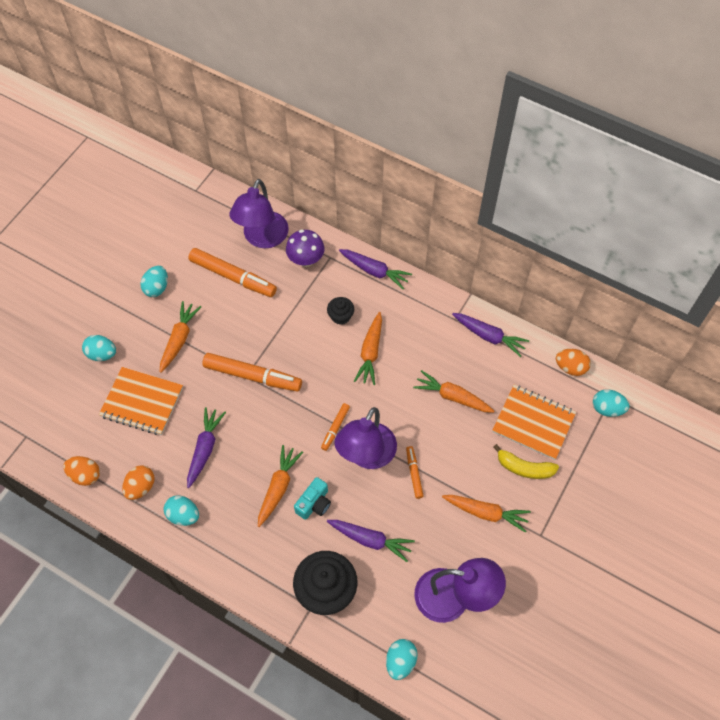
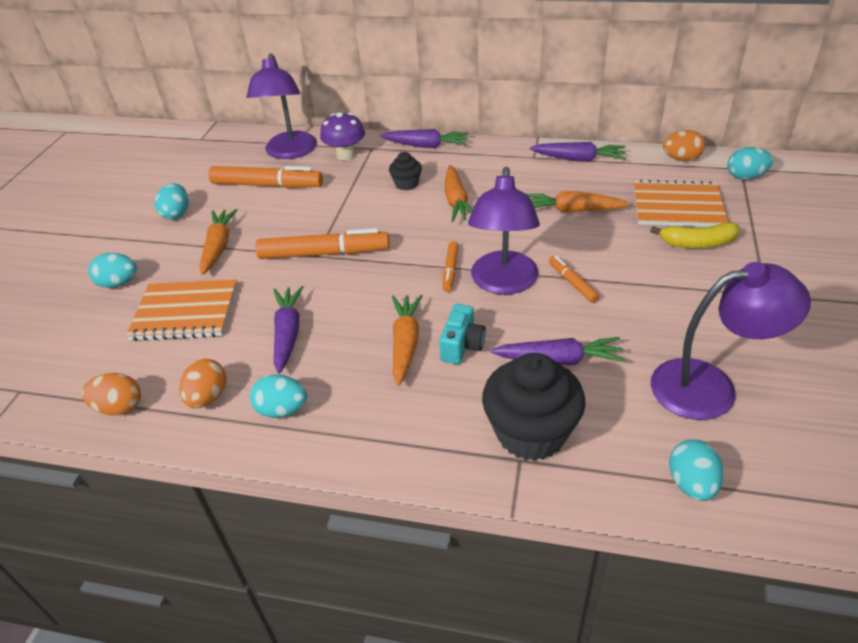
camera: 15 degrees left, 20 degrees down
orange carrot [442,495,531,533] -> none

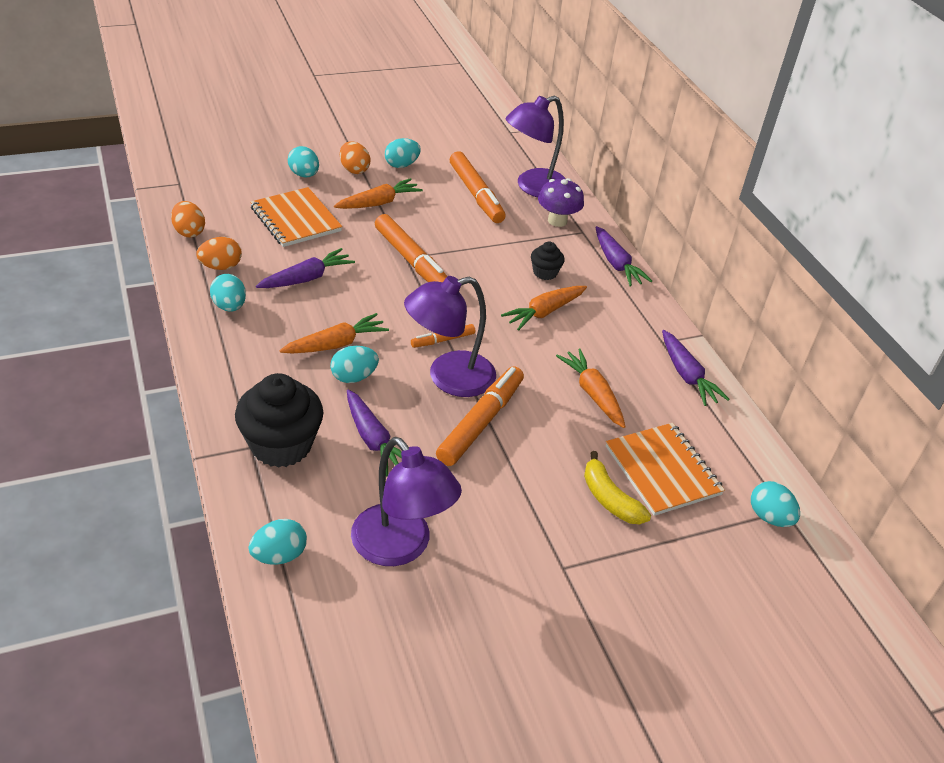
camera: 50 degrees right, 0 degrees up
turquoise camera [439,304,486,364] -> turquoise egg [330,346,379,383]
orange marker [549,256,599,303] -> orange marker [436,366,524,466], size x1.97
orange egg [663,130,705,161] -> orange egg moved to [340,141,370,174]

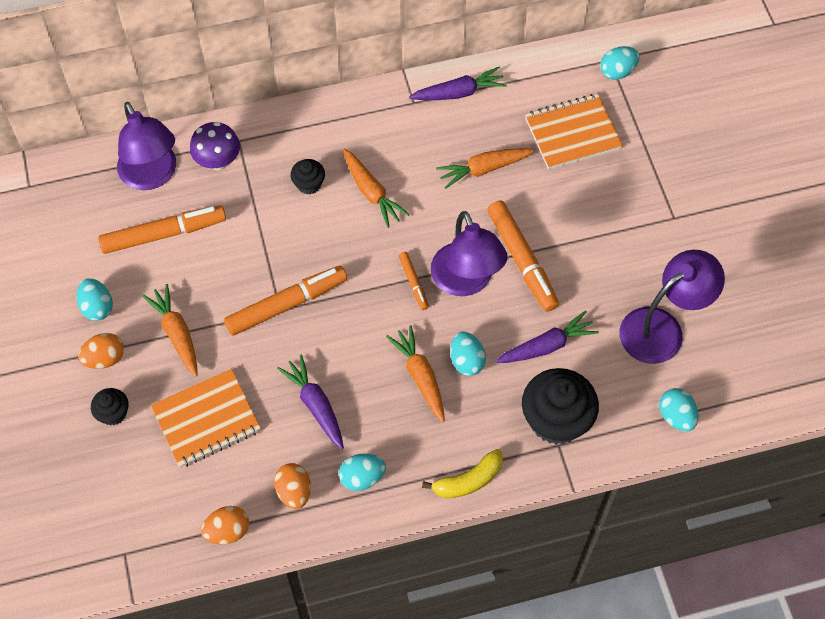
camera: 80 degrees left, 20 degrees up
turquoise egg [288,146,319,178] -> black cupcake [91,388,129,425]
orange marker [436,366,524,466] -> orange marker turned 150 degrees counterclockwise [487,201,559,312]
yellow banana [584,451,651,524] -> yellow banana moved to [422,449,503,498]
purple carrot [596,226,652,286] -> none

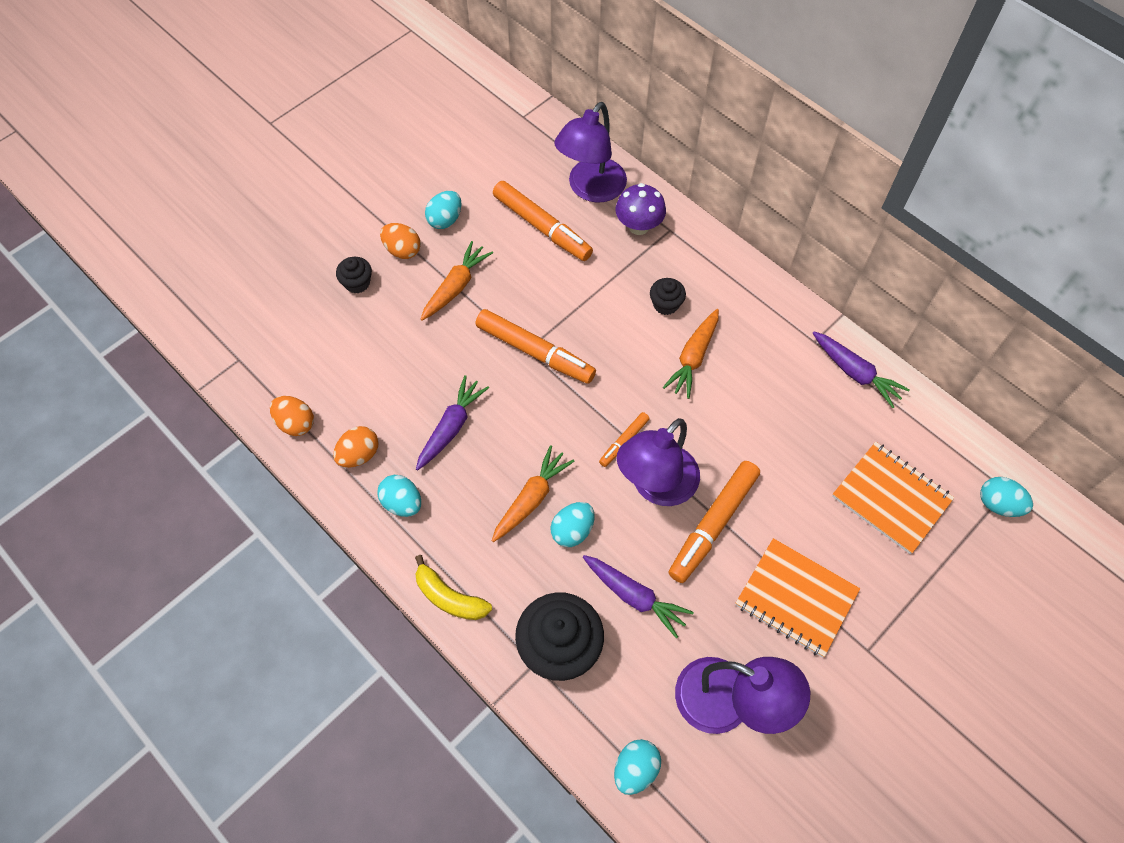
camera: 60 degrees right, 0 degrees up
orange notebook [151,369,261,468] -> orange notebook moved to [735,538,860,657]
orange carrot [436,148,535,189] -> none

